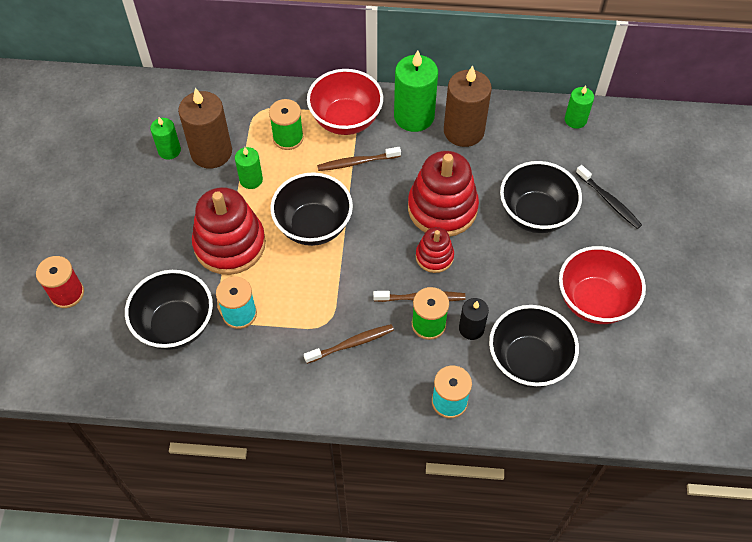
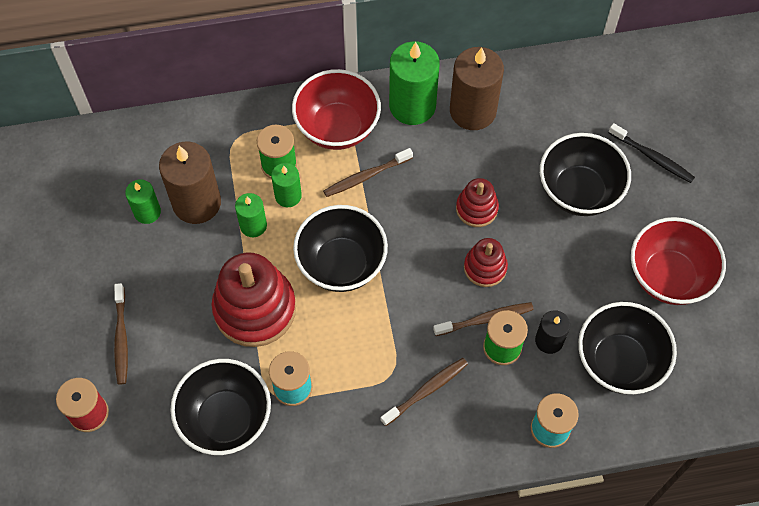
camera: 15 degrees left, 5 degrees up
red stacking toy [408,151,479,237] -> red stacking toy [456,178,499,227], size x0.53
green candle [565,85,594,129] -> green candle moved to [271,163,302,207]
none -> brown toothbrush [114,283,128,384]

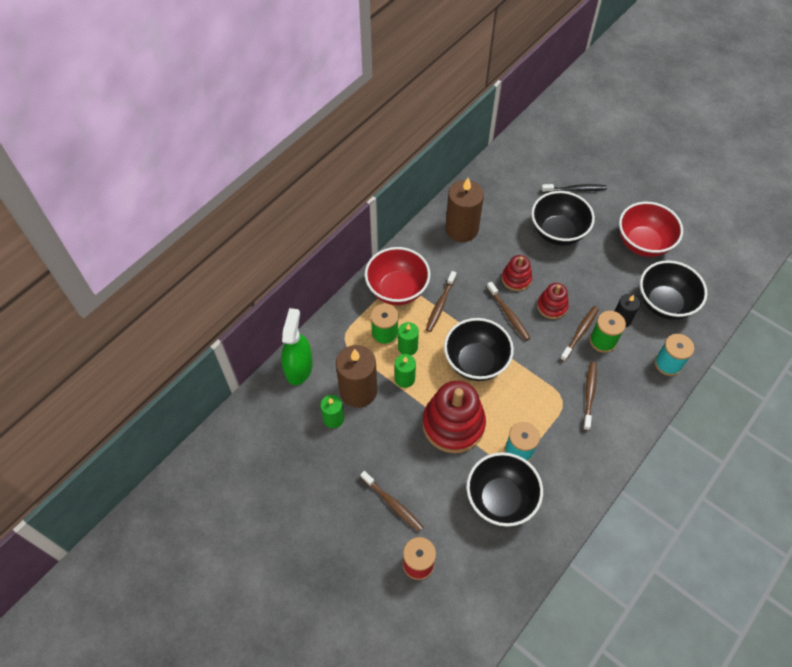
camera: 40 degrees left, 5 degrees down
green candle [389,41,440,125] -> none
none -> green spray bottle [281,308,313,385]
none -> brown toothbrush [487,282,530,341]

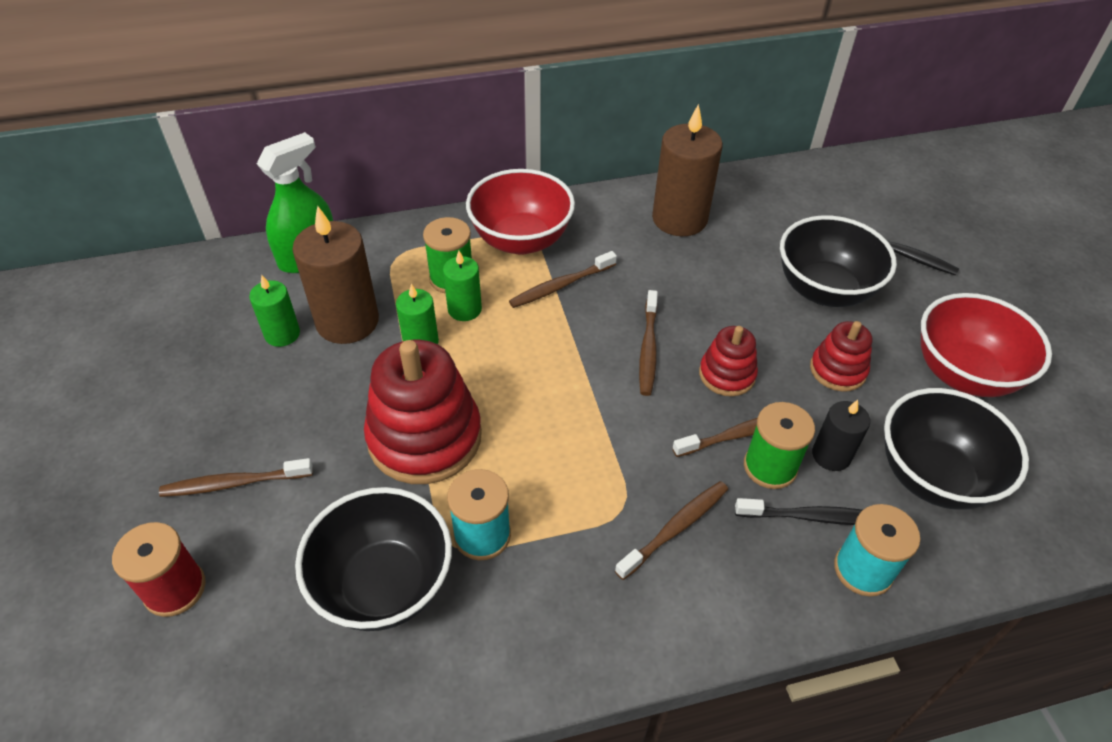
camera: 35 degrees right, 10 degrees down
brown toothbrush [360,471,423,532] -> brown toothbrush turned 90 degrees clockwise [159,458,313,497]
black bowl [444,318,514,381] -> none
red stacking toy [502,255,532,291] -> red stacking toy moved to [810,321,872,391]
none -> black toothbrush [735,498,862,525]

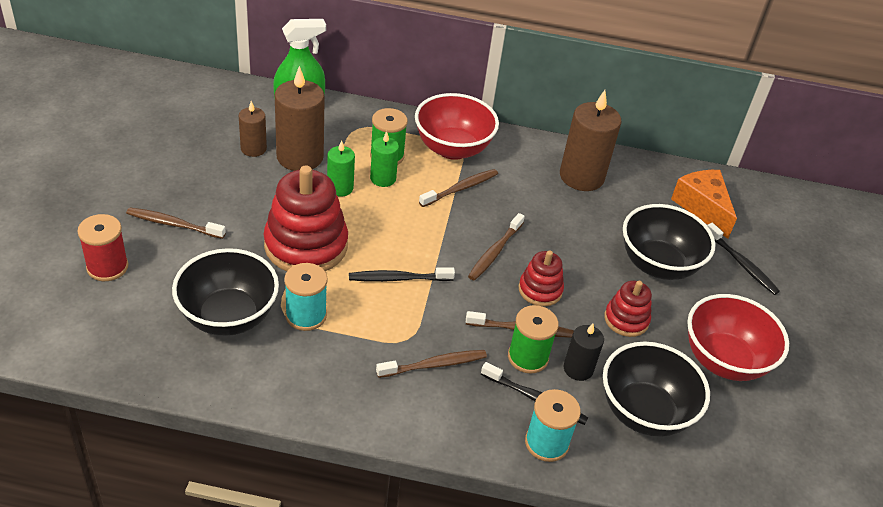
camera: 20 degrees right, 5 degrees down
green candle [249,275,300,347] -> brown candle [239,101,267,157]
brown toothbrush [509,251,617,308] -> brown toothbrush turned 150 degrees clockwise [419,169,498,207]
none -> black toothbrush [349,267,455,282]
none -> orange cheese [671,170,737,239]

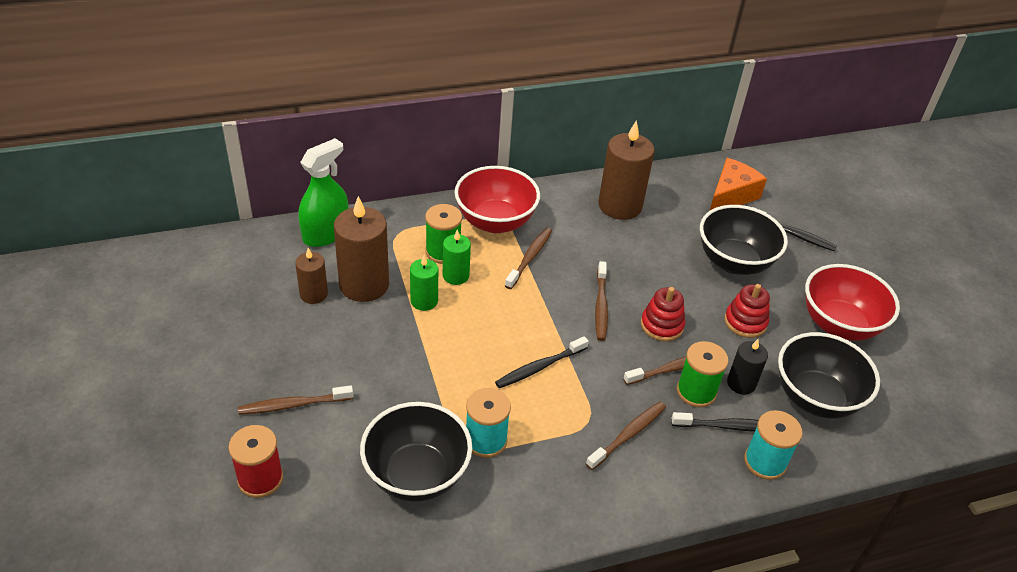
camera: 25 degrees left, 0 degrees up
red stacking toy [264,165,348,271] -> none
orange cheese [671,170,737,239] -> orange cheese turned 90 degrees clockwise [710,158,767,210]

